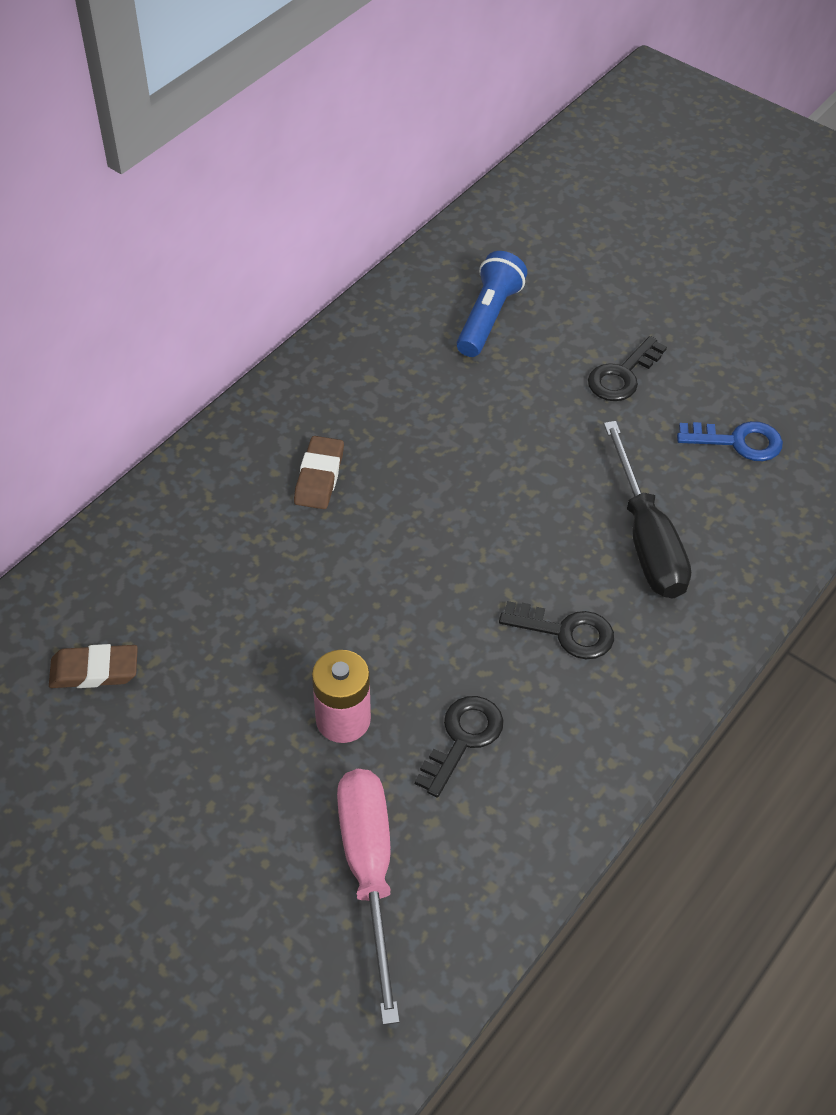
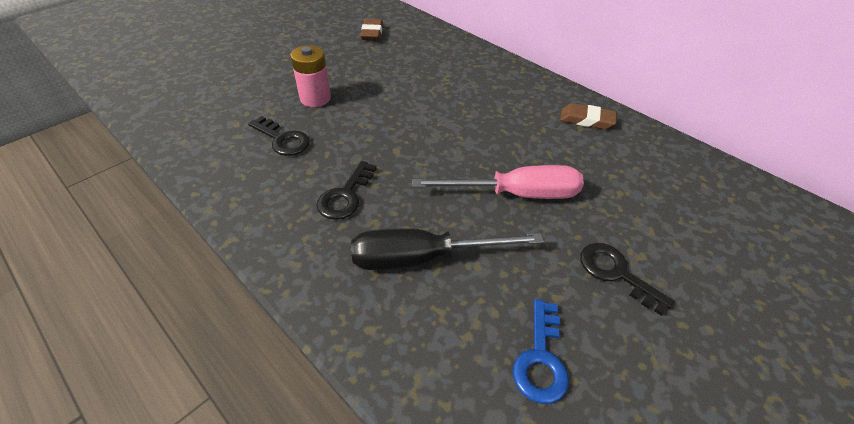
camera: 95 degrees right, 5 degrees down
brown eraser [294,436,344,509] -> brown eraser moved to [560,103,617,129]
pink screwdriver [337,769,400,1025] -> pink screwdriver moved to [412,165,584,199]
blue flashlight [457,251,527,357] -> none

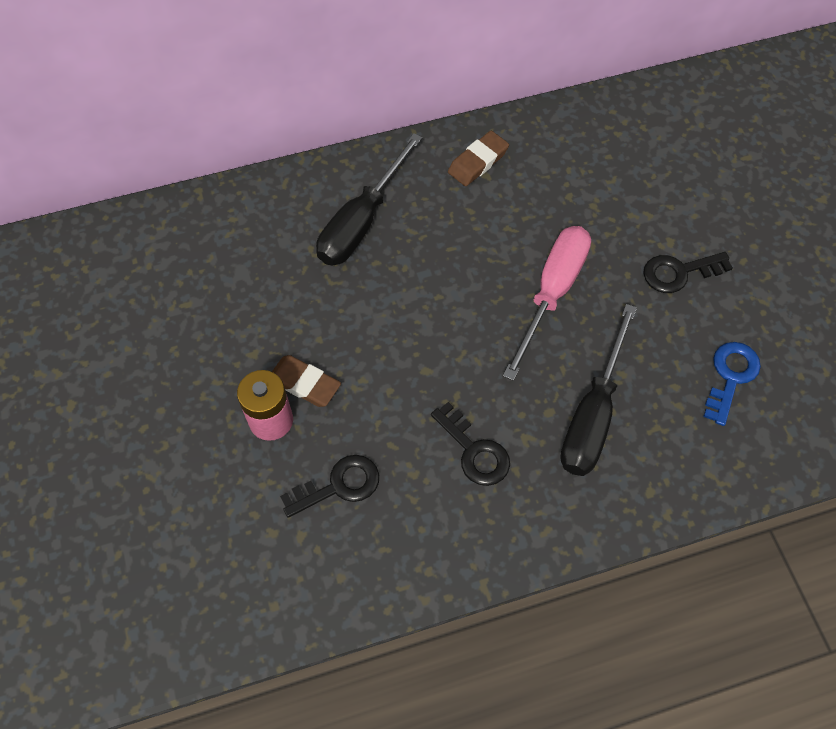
camera: 60 degrees left, 15 degrees up
brown eraser [360,19,383,41] -> brown eraser moved to [272,355,341,407]
blue key [513,299,569,404] -> blue key turned 105 degrees counterclockwise [703,342,761,426]
none -> black screwdriver [316,133,422,265]

